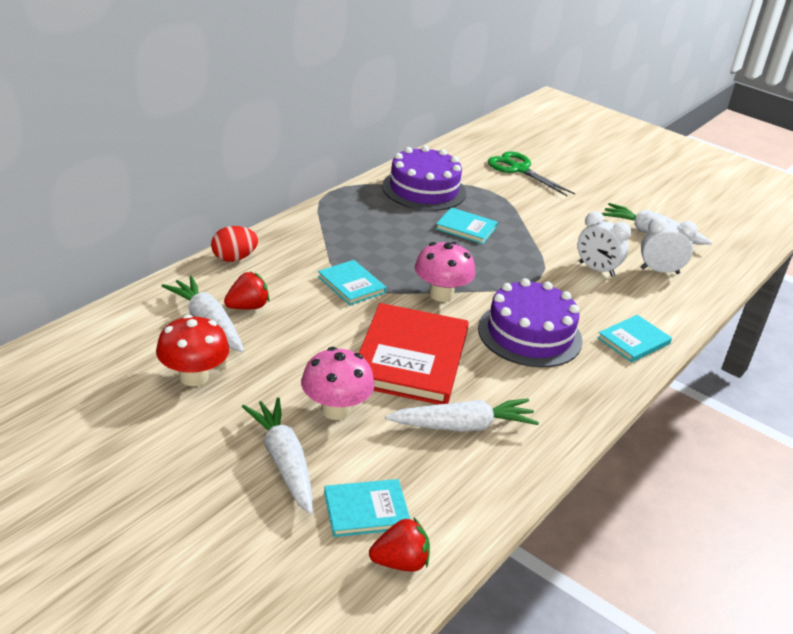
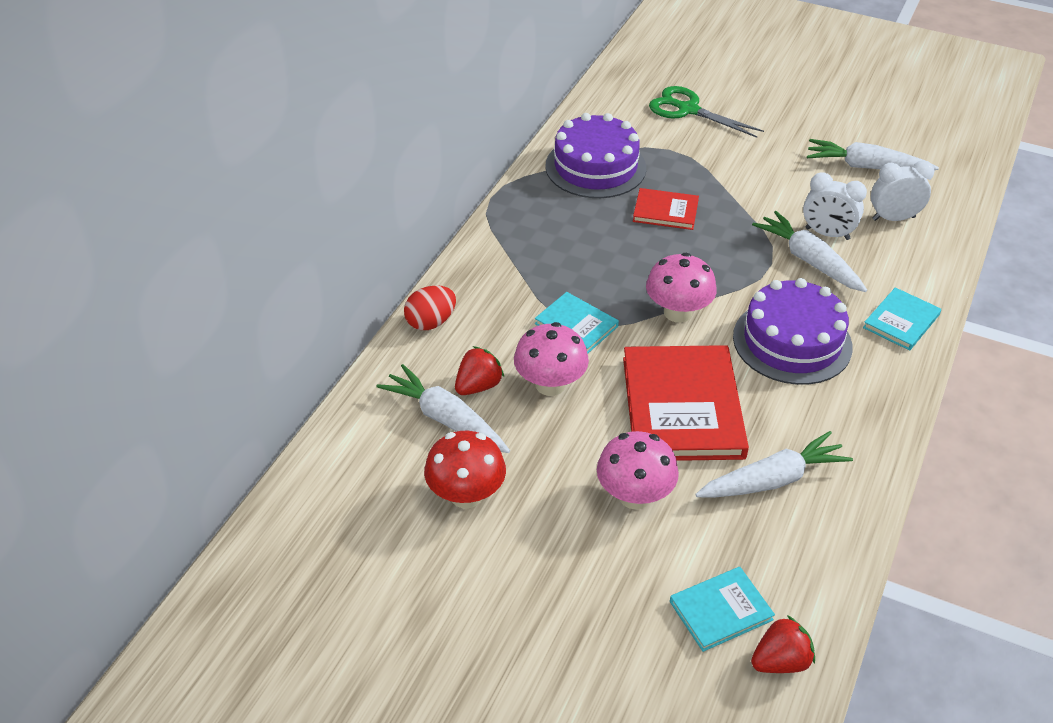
camera: 10 degrees left, 10 degrees up
white carrot [242,397,313,514] -> white carrot moved to [752,211,867,292]
turquoise book [436,207,498,244] -> red book [633,188,699,230]
none -> pink mushroom [514,322,589,396]

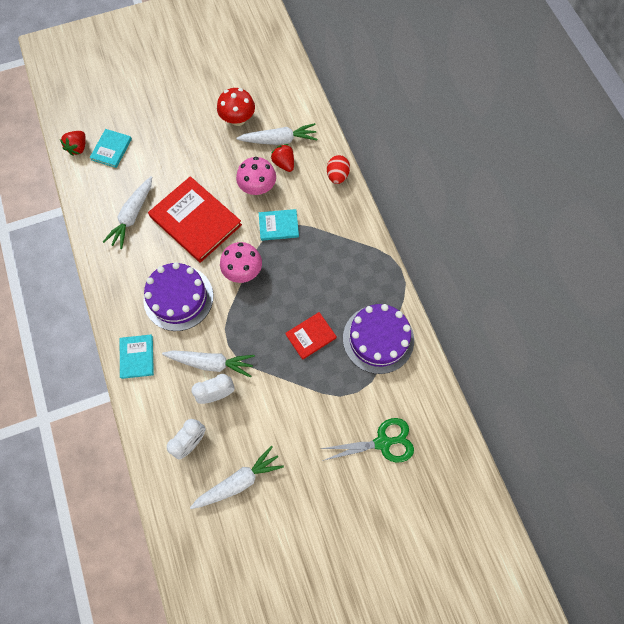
camera: 135 degrees right, 25 degrees up
red strawberry [455,346,504,395] -> red strawberry turned 150 degrees clockwise [271,144,294,172]
pink mushroom [597,431,679,509] -> none

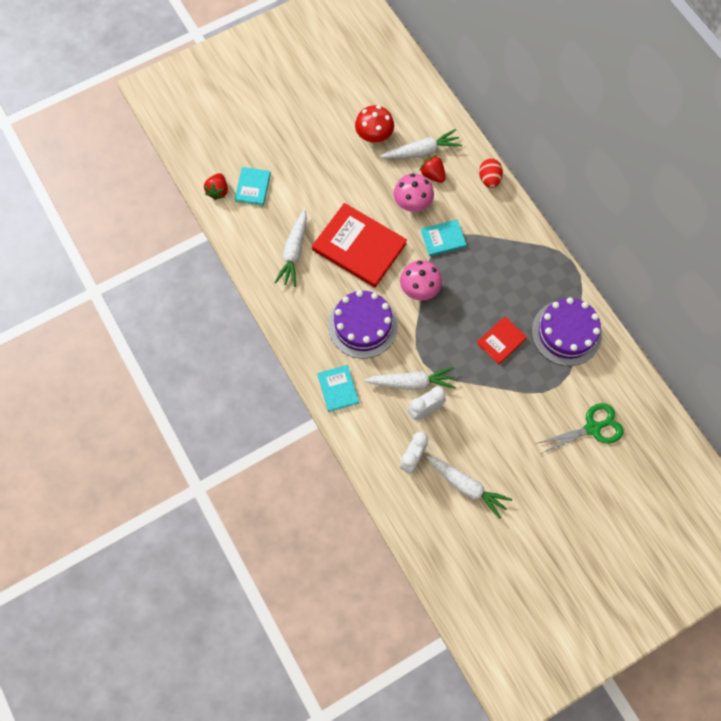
camera: 10 degrees left, 0 degrees up
white carrot [190,446,284,509] -> white carrot turned 75 degrees clockwise [426,456,512,519]

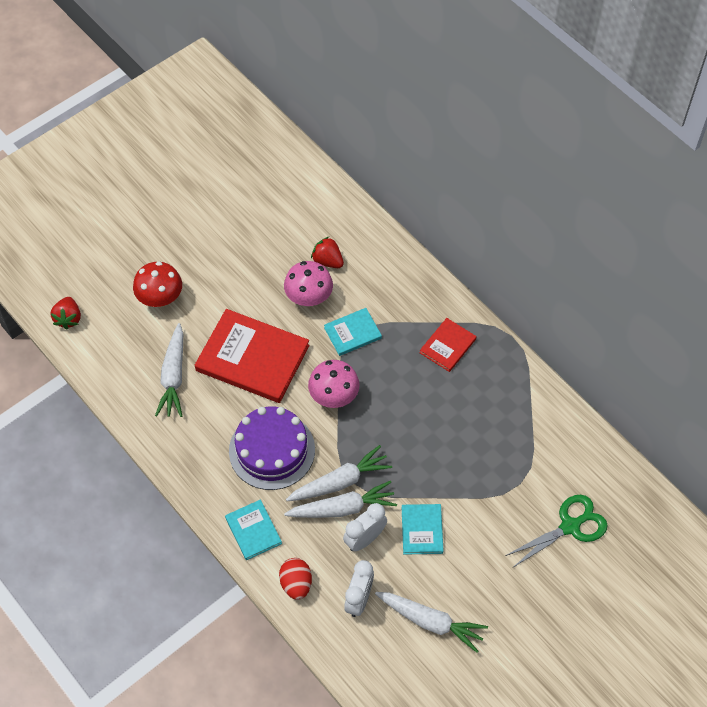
camera: 10 degrees left, 10 degrees down
turquoise book [234,167,271,206] -> turquoise book moved to [402,504,444,555]
red mushroom [355,105,394,143] -> red mushroom moved to [133,261,182,307]
white carrot [380,129,462,159] -> white carrot moved to [286,445,392,501]
red book [477,316,527,364] -> red book moved to [420,318,476,372]
red egg [479,158,503,188] -> red egg moved to [279,558,312,600]
purple cake [532,297,602,366] -> none

